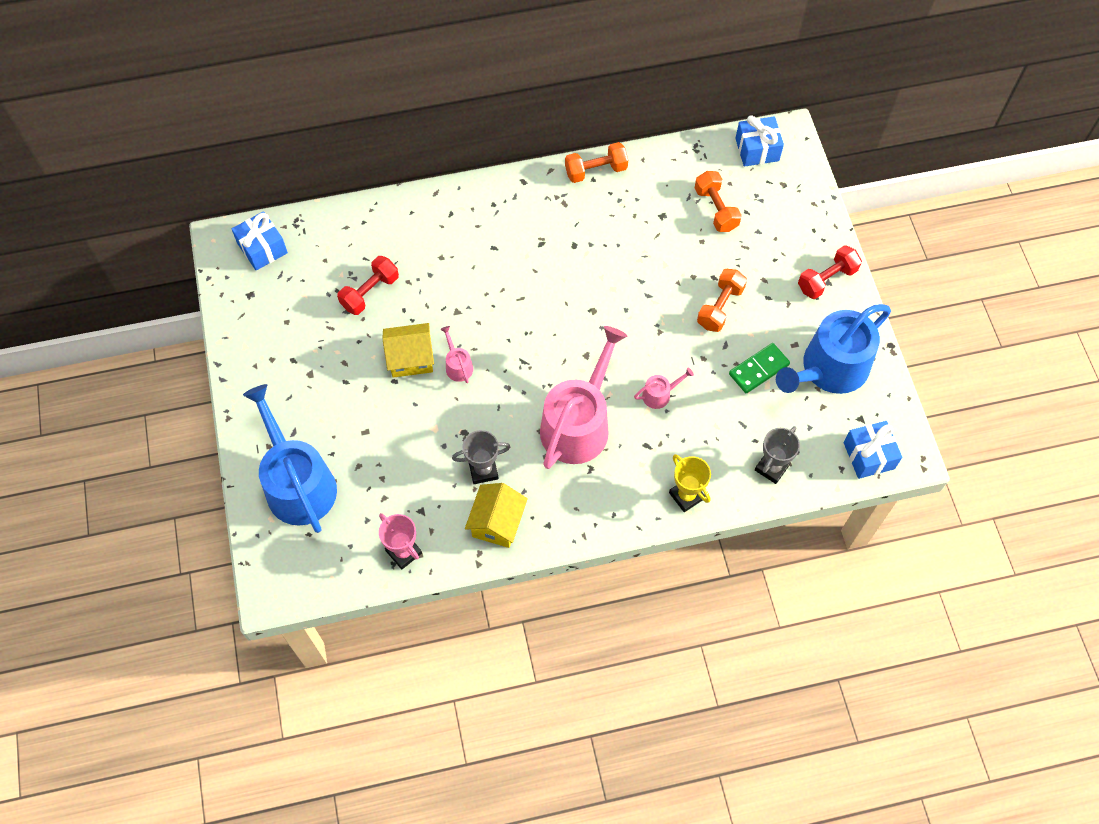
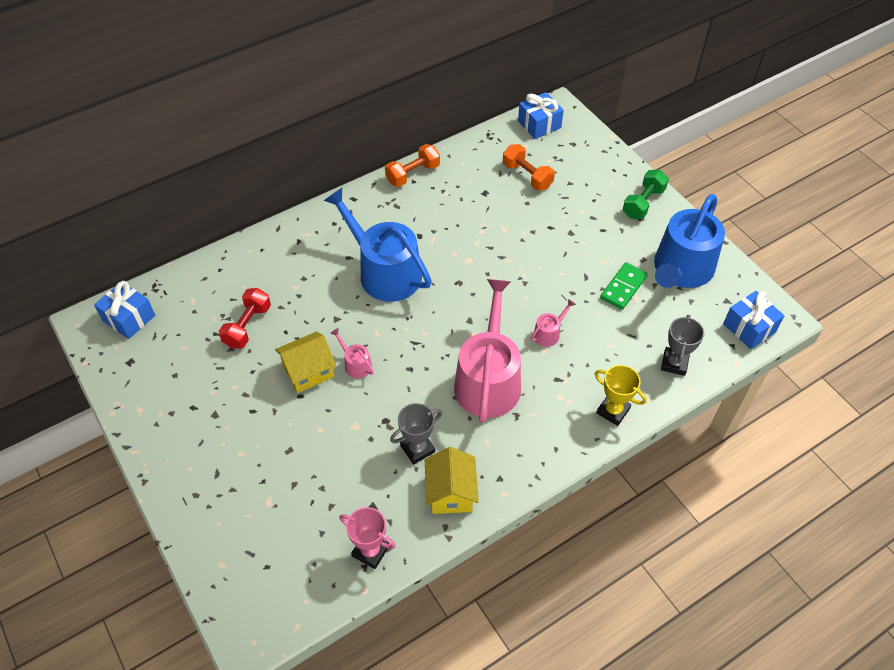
camera: 20 degrees left, 10 degrees down
blue watering can [243,384,337,533] -> blue watering can moved to [324,188,432,302]
orange dumbbell [697,269,747,332] -> none
red dumbbell [798,245,862,299] -> green dumbbell [623,170,669,219]

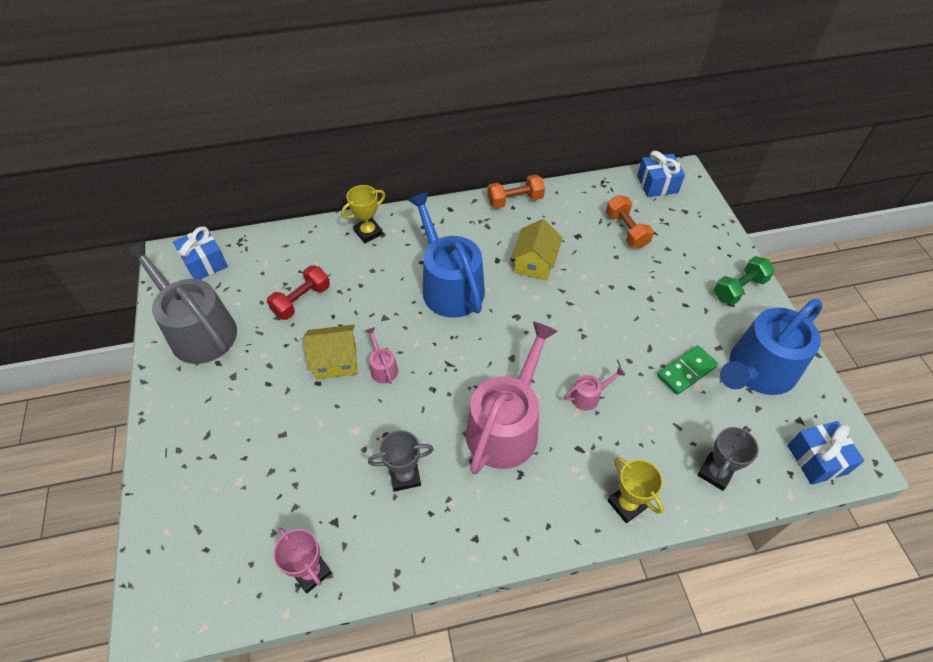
camera: 20 degrees right, 0 degrees up
yellow house [425,447,479,514] -> yellow house moved to [511,219,563,281]
none -> grey watering can [123,241,237,364]
none -> yellow trophy [341,185,385,243]

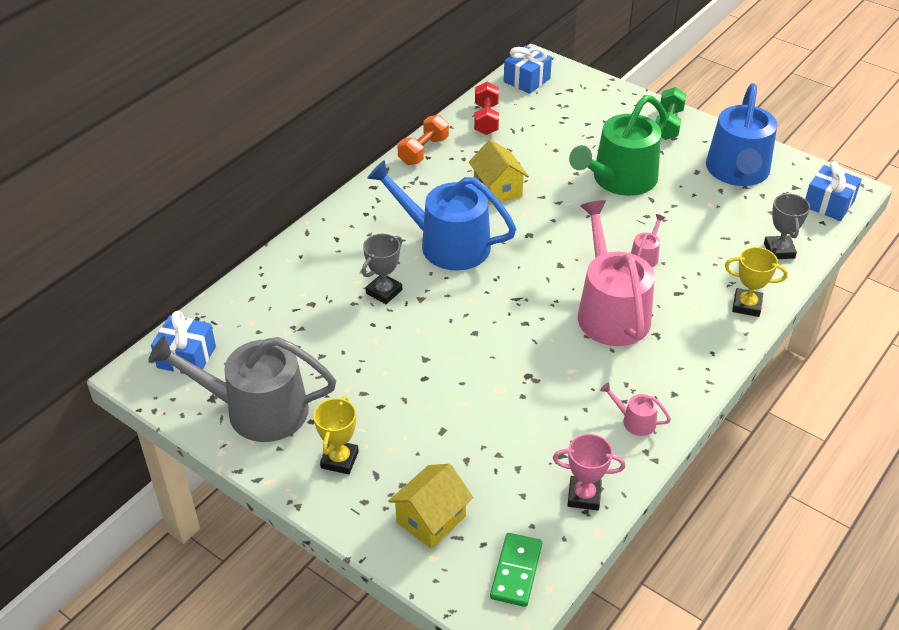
camera: 40 degrees left, 10 degrees down
red dumbbell [267,265,330,320] -> red dumbbell moved to [474,82,499,135]
yellow house [303,325,358,380] -> yellow house moved to [388,464,473,549]
yellow trophy [341,185,385,243] -> yellow trophy moved to [313,396,359,474]
pink watering can [365,327,398,384] -> pink watering can moved to [600,383,671,436]
grey trophy [368,430,434,492] -> grey trophy moved to [362,234,402,304]
orange dumbbell [606,195,654,249] -> none
green domino [657,345,718,395] -> green domino moved to [490,533,542,607]
none -> green watering can [569,95,667,196]

